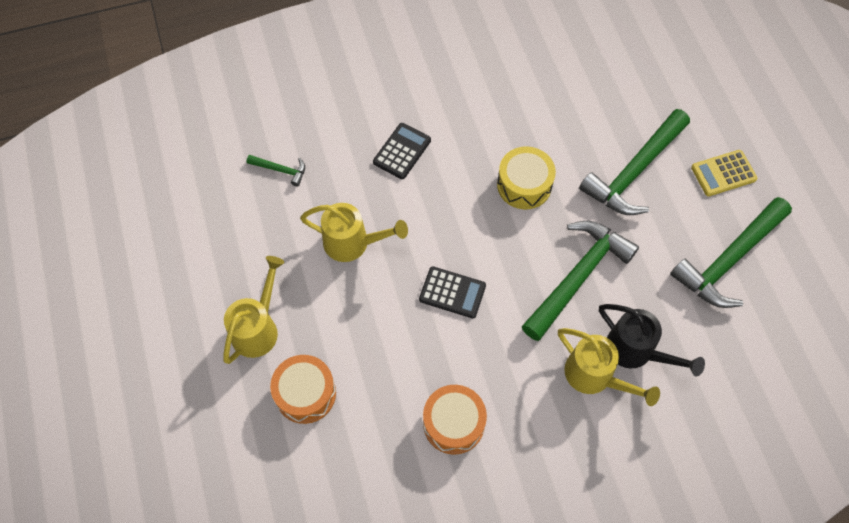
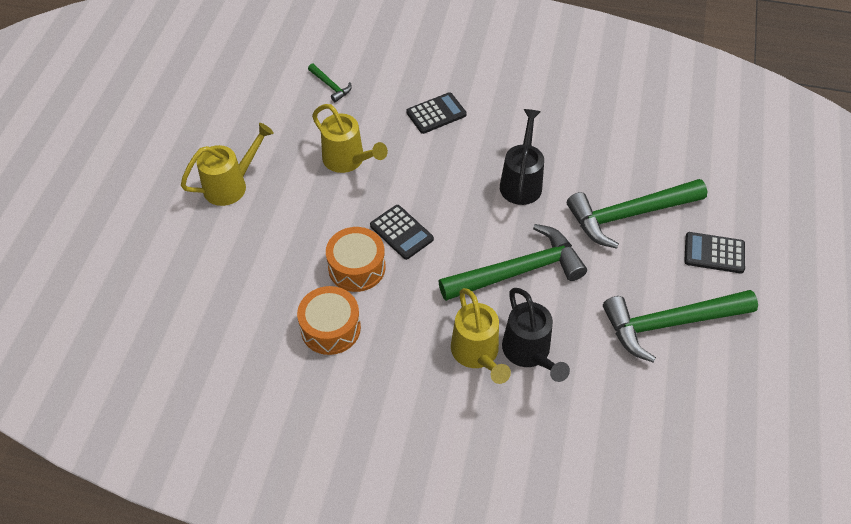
camera: 30 degrees right, 10 degrees down
orange drum [270,355,336,424] -> orange drum moved to [326,227,385,292]
yellow drum [497,147,556,209] -> black watering can [500,109,544,205]
yellow calculator [691,150,757,196] -> black calculator [684,232,745,274]

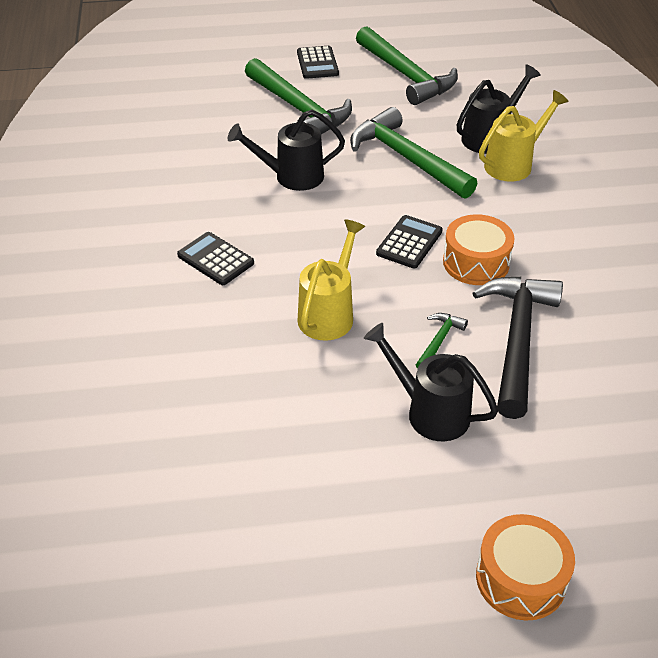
camera: 110 degrees left, 10 degrees down
yellow watering can [181,123,274,206] -> black watering can [363,323,498,441]
orange drum [297,286,361,355] -> orange drum moved to [476,514,575,621]
green hammer [308,64,352,102] -> green hammer moved to [416,313,468,369]
none -> black hammer [472,277,563,419]

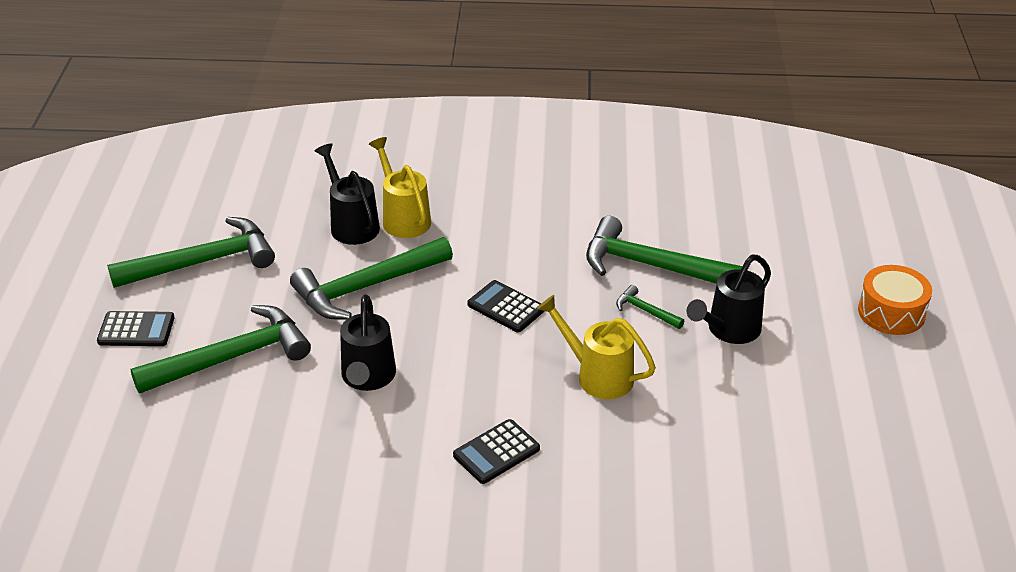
camera: 80 degrees left, 5 degrees down
orange drum [443,214,515,285] -> none
black hammer [472,277,563,419] -> green hammer [586,216,742,284]

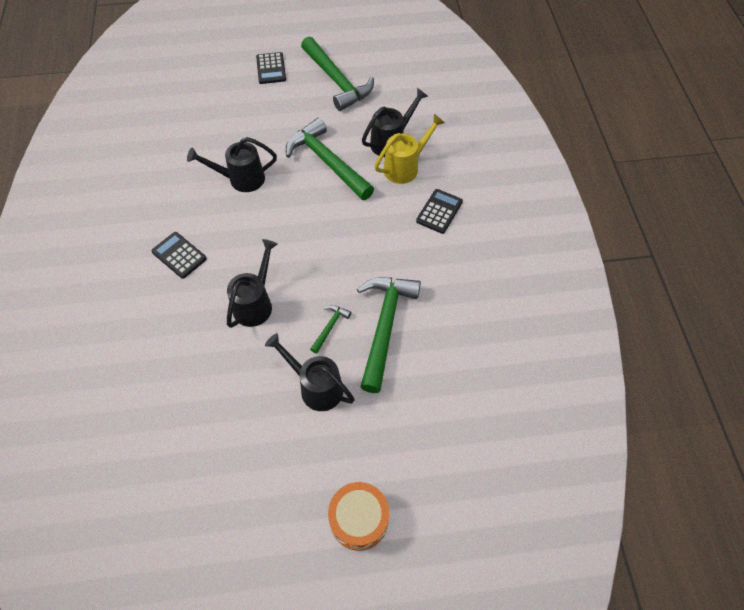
camera: 80 degrees right, 20 degrees up
green hammer [130,305,311,394] -> none
black calculator [467,280,545,333] -> black calculator moved to [416,189,463,234]
yellow watering can [537,295,656,399] -> black watering can [227,239,278,328]

